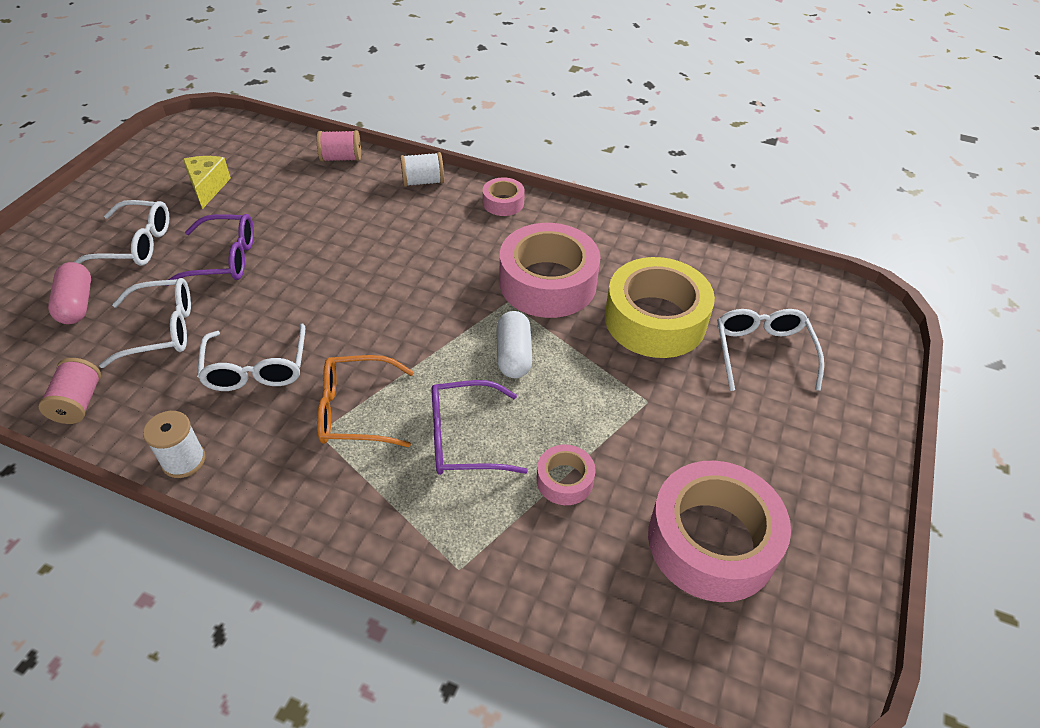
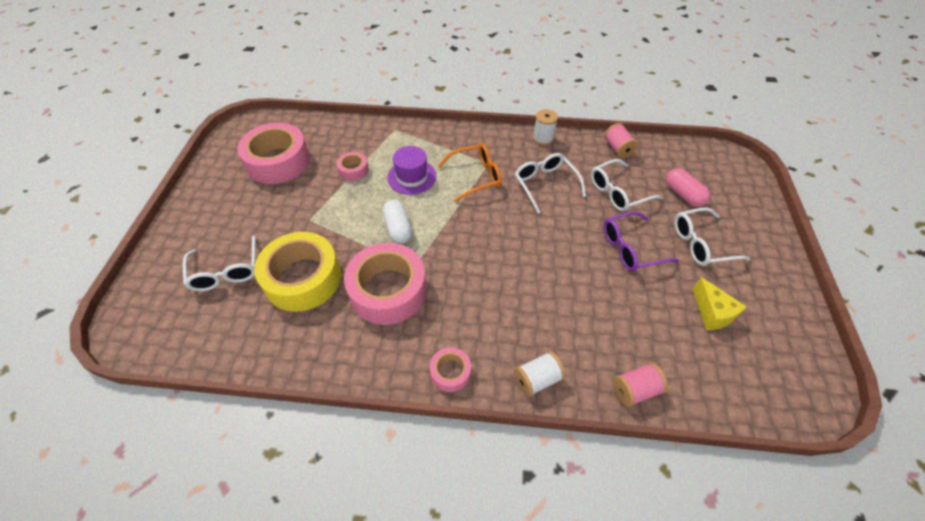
camera: 165 degrees right, 5 degrees up
purple glasses [431,380,528,475] -> purple hat [387,146,436,195]

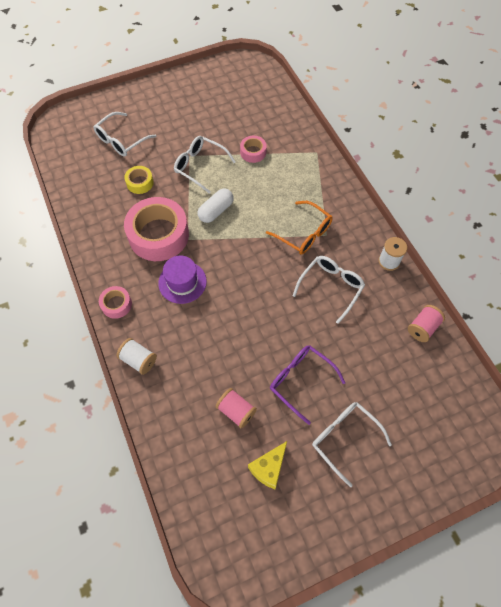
camera: 60 degrees right, 10 degrees up
pink tape [237,123,310,184] -> none
yellow tape [254,232,341,312] -> yellow tape [124,166,154,194], size x0.47
purple hat [387,146,436,195] -> purple hat moved to [158,255,207,304]
white glasses [591,159,662,211] -> white glasses moved to [174,136,236,193]
pink spool [613,363,668,407] -> pink spool moved to [216,388,257,429]
pink capsule [666,168,710,207] -> none

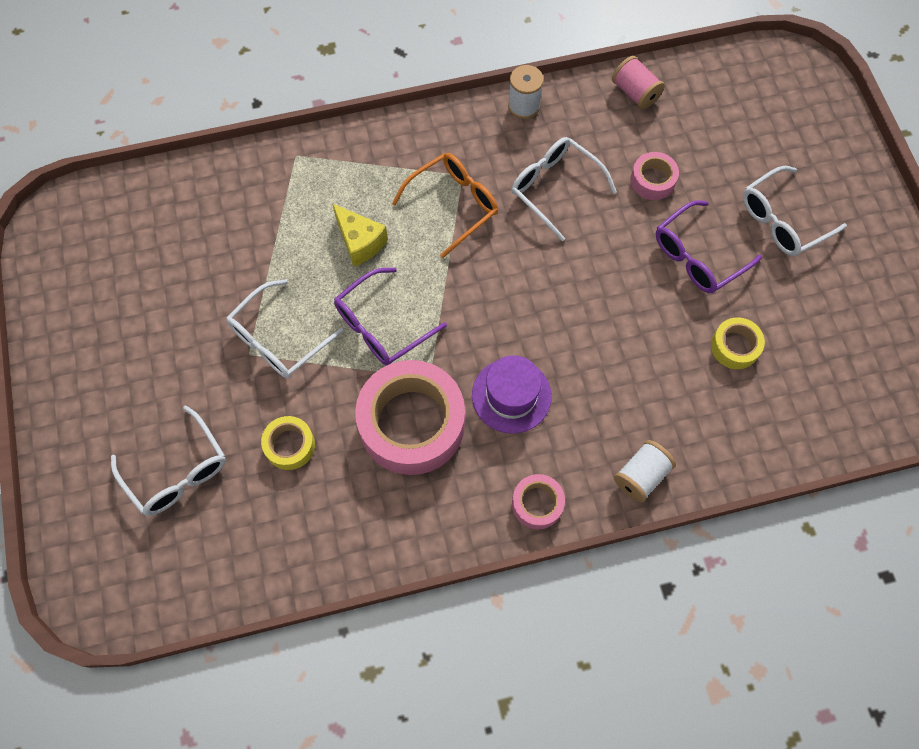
camera: 80 degrees left, 5 degrees up
white capsule [198,188,234,223] -> purple glasses [334,268,447,366]
pink spool [216,388,257,429] -> yellow tape [711,317,765,369]
pink tape [240,136,267,163] -> pink tape moved to [630,152,679,200]
yellow cheese [248,441,287,489] -> yellow cheese moved to [332,203,388,267]

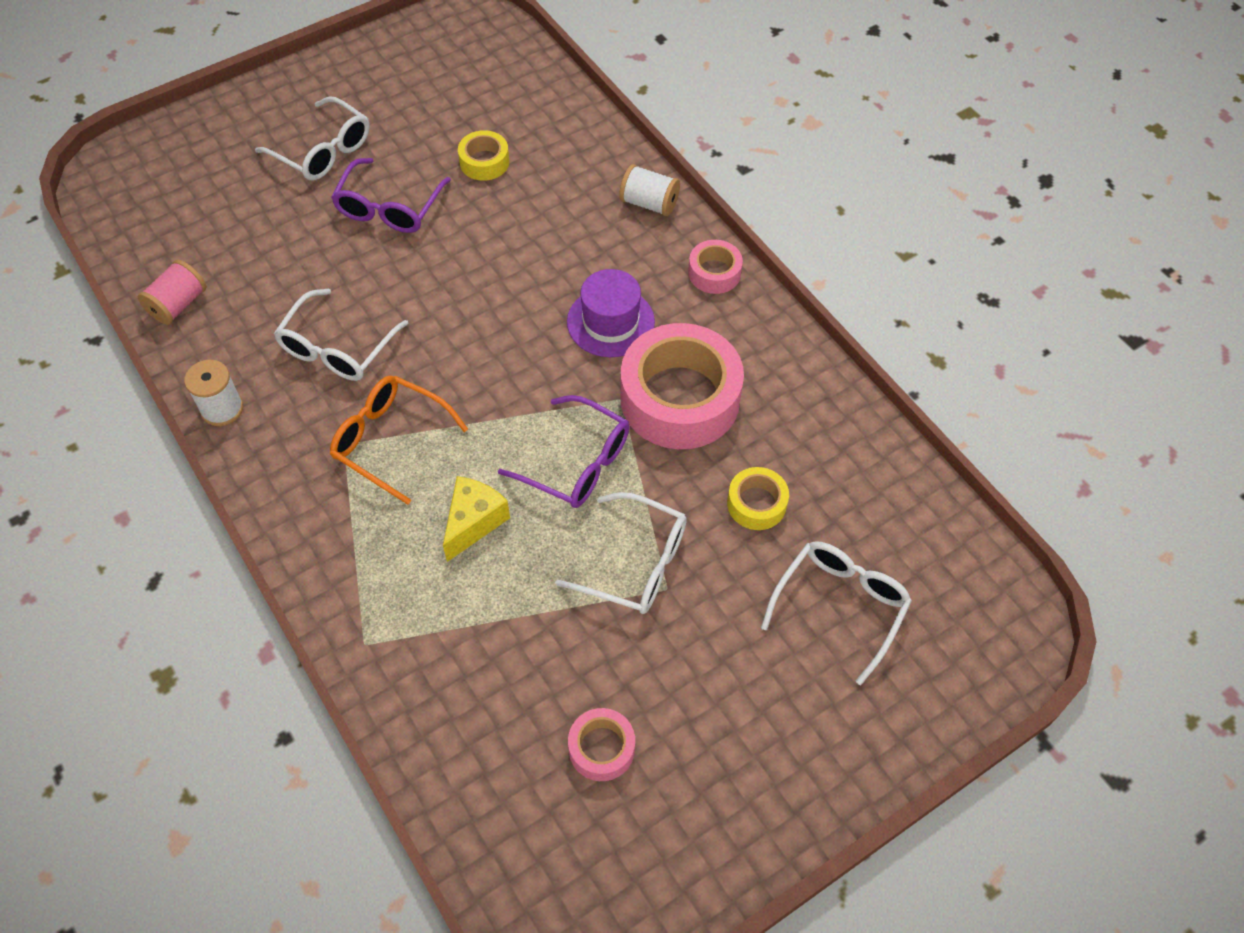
camera: 110 degrees left, 10 degrees down
pink tape [630,152,679,200] -> pink tape moved to [568,708,635,781]
purple glasses [656,200,762,293] -> purple glasses turned 75 degrees clockwise [331,158,451,233]

